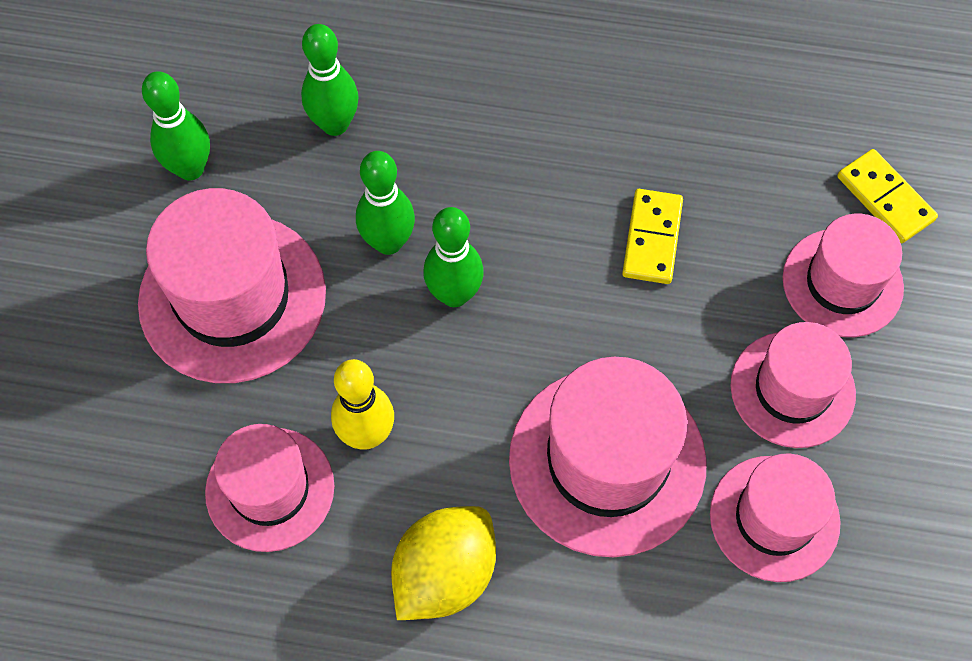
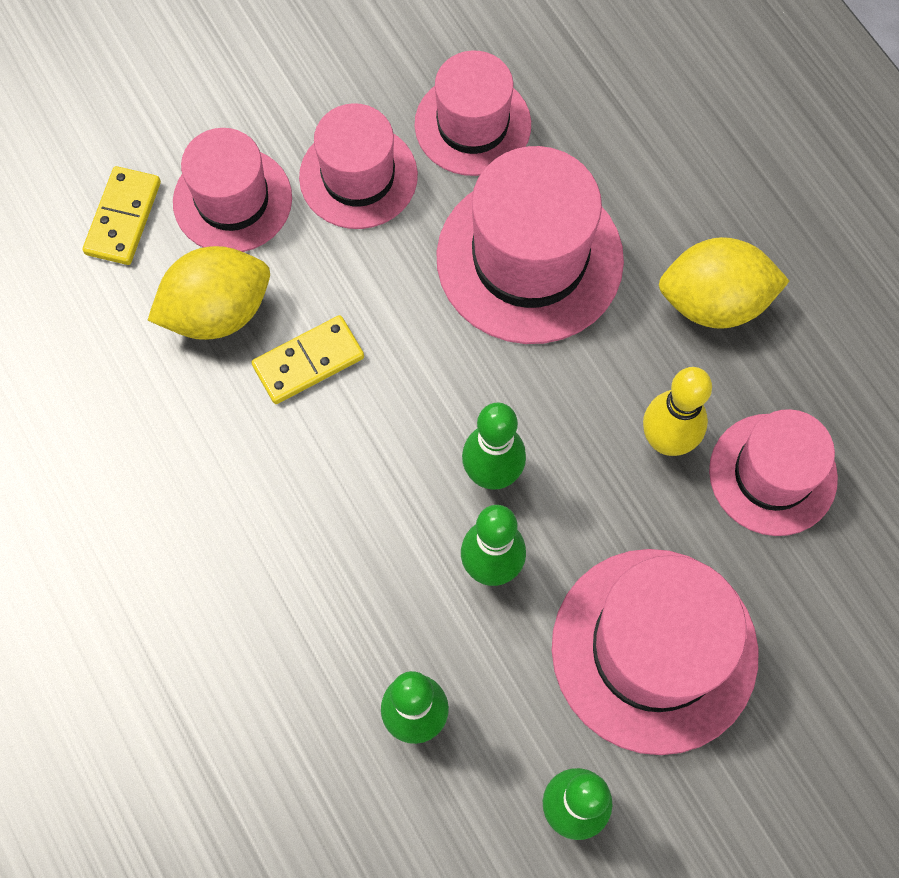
camera: 130 degrees left, 5 degrees up
none -> yellow lemon [148,246,270,340]

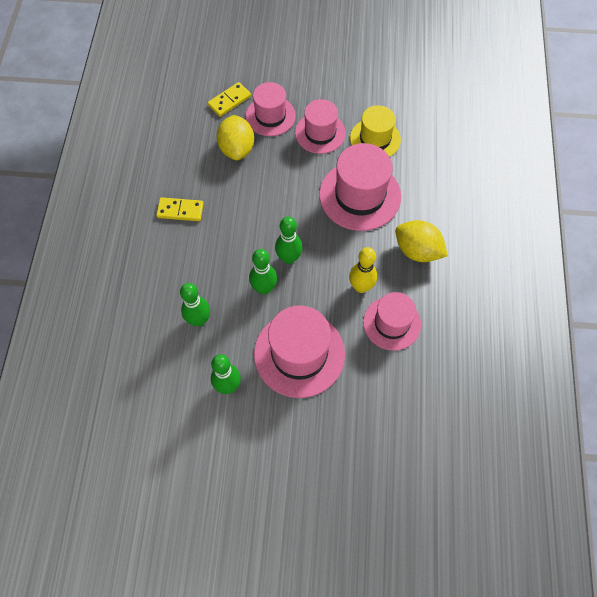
camera: 35 degrees right, 5 degrees down
yellow lemon [148,246,270,340] -> yellow lemon turned 75 degrees clockwise [217,115,254,160]
yellow domino [251,315,364,404] -> yellow domino moved to [156,197,204,221]
pink hat [415,50,531,176] -> yellow hat [350,105,401,157]

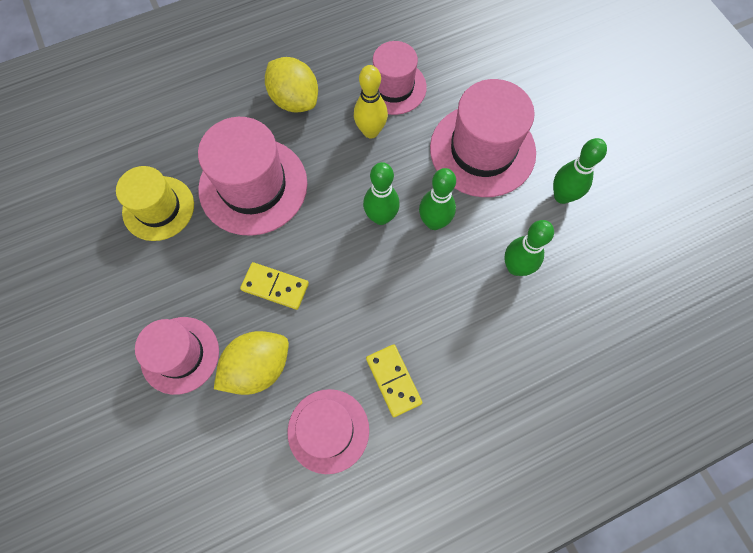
camera: 120 degrees left, 5 degrees up
yellow domino [208,82,251,117] -> yellow domino moved to [240,262,309,310]
pink hat [295,99,346,154] -> pink hat moved to [288,389,369,474]
yellow lemon [395,220,448,262] -> yellow lemon turned 45 degrees counterclockwise [265,57,318,112]

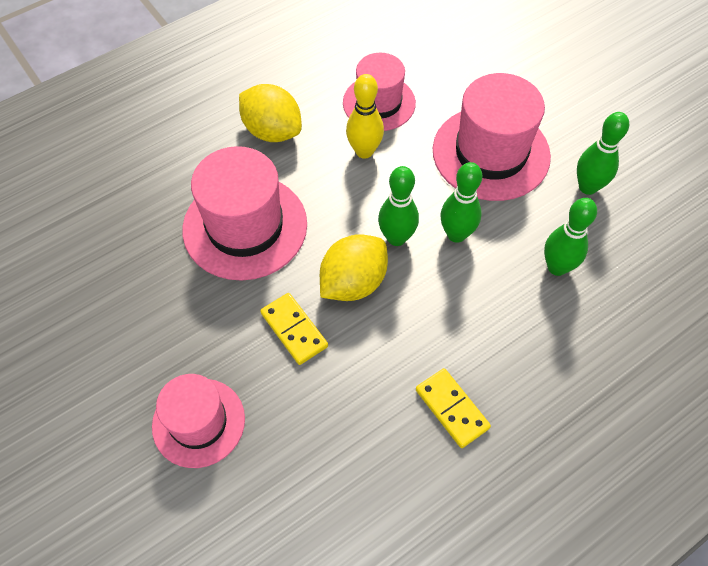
camera: 10 degrees left, 10 degrees down
yellow hat [116,166,194,241] -> none
yellow lemon [214,331,289,395] -> yellow lemon moved to [320,234,388,301]
yellow domino [240,262,309,310] -> yellow domino turned 45 degrees clockwise [260,293,328,365]
pink hat [288,389,369,474] -> none

